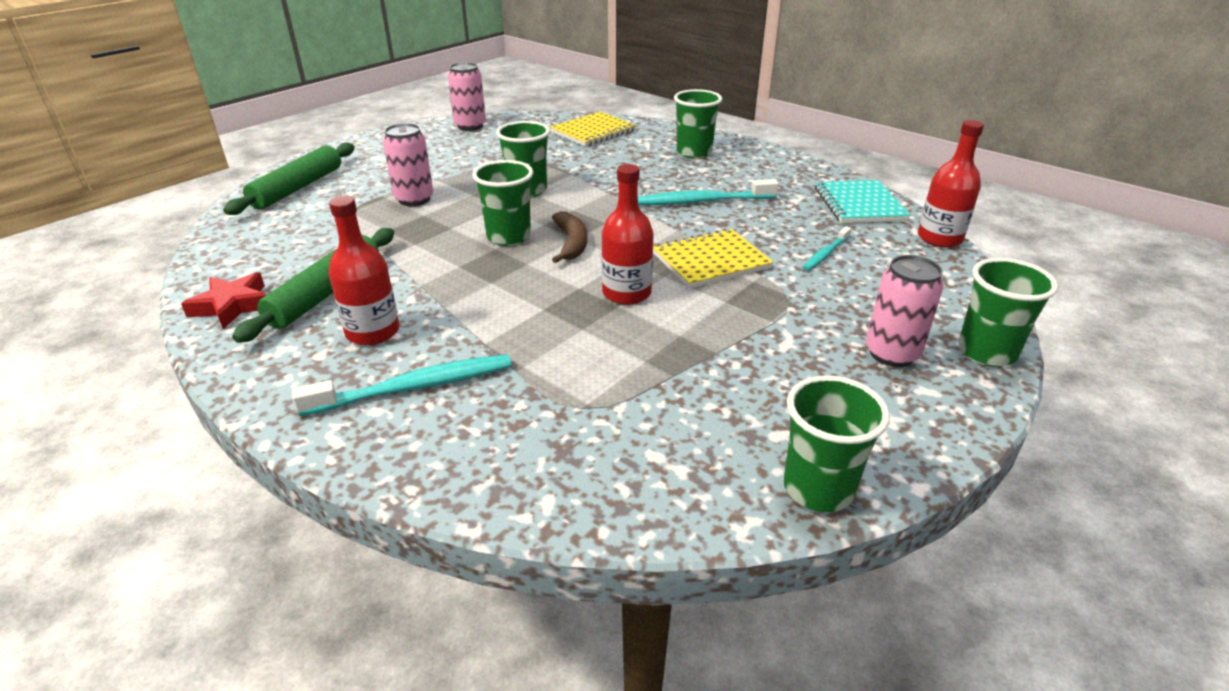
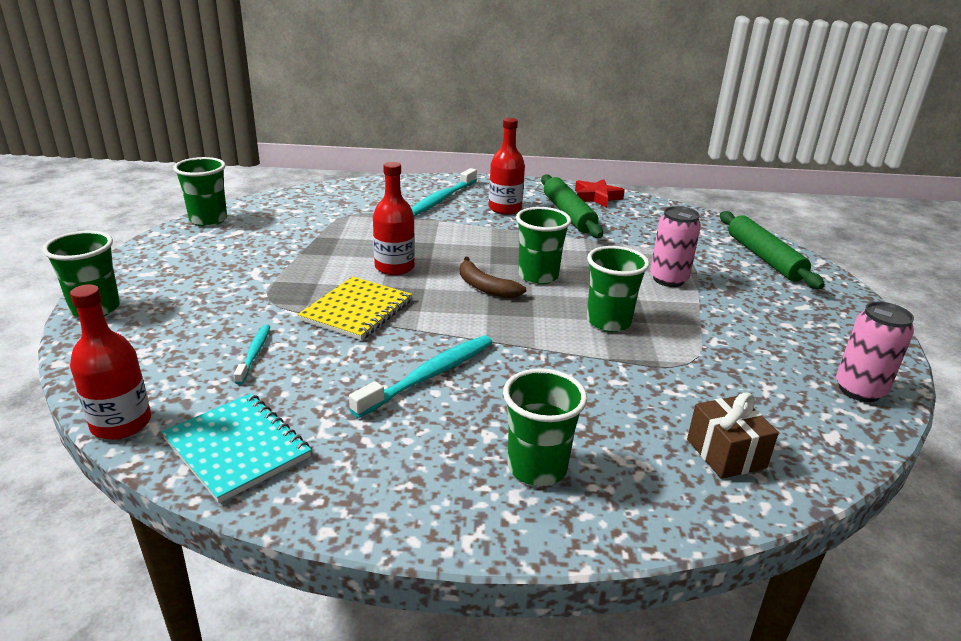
camera: 140 degrees right, 5 degrees down
yellow notebook [550,112,636,146] -> brown gift [687,393,779,479]
pink can [866,255,944,367] -> none

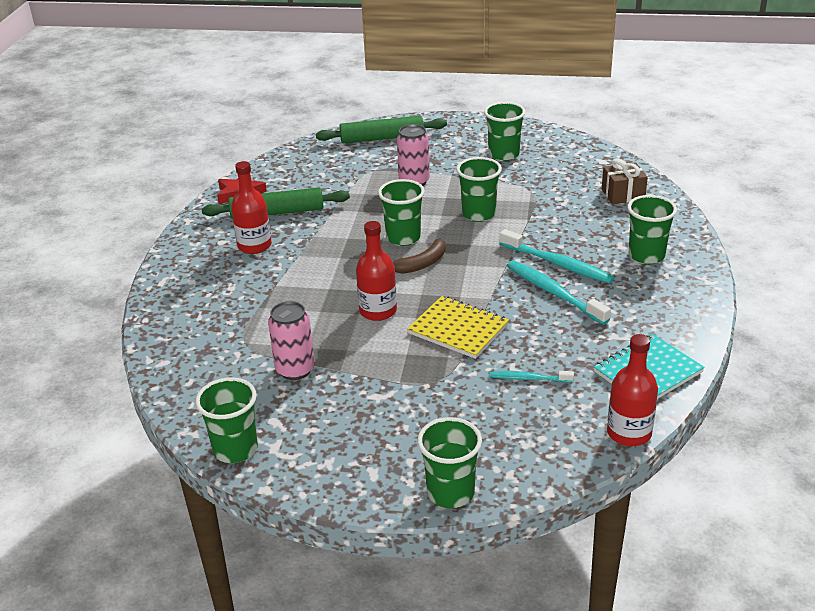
camera: 80 degrees left, 5 degrees up
turquoise toothbrush [411,168,477,216] -> turquoise toothbrush moved to [499,229,615,284]
pink can [836,302,914,402] -> pink can moved to [268,301,315,380]
none -> green cup [484,102,526,161]

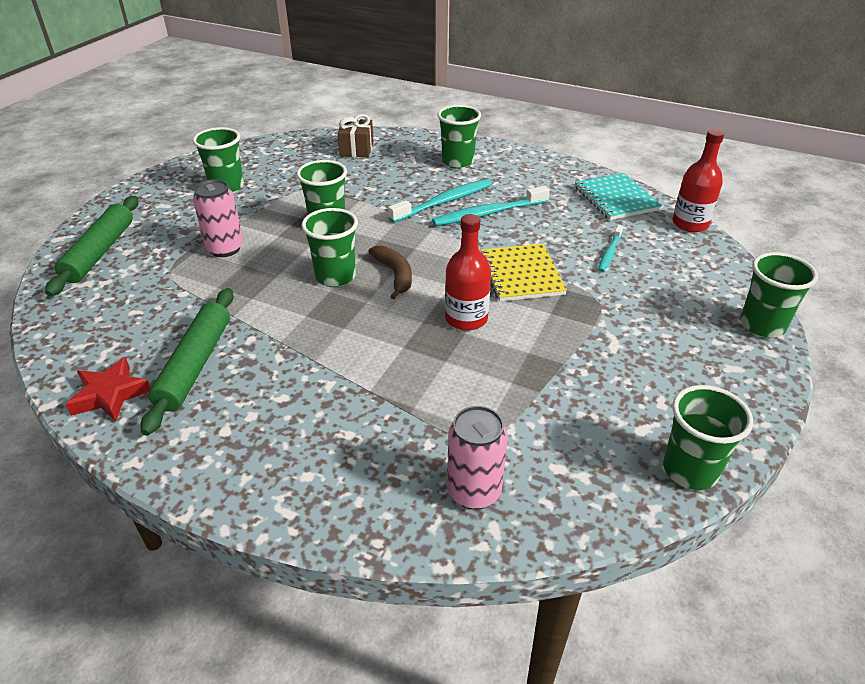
camera: 75 degrees left, 5 degrees up
red bottle [231,161,272,254] -> none
pink can [268,301,315,380] -> pink can moved to [447,406,508,510]
yellow notebook [407,296,509,359] -> yellow notebook turned 60 degrees counterclockwise [481,244,567,302]

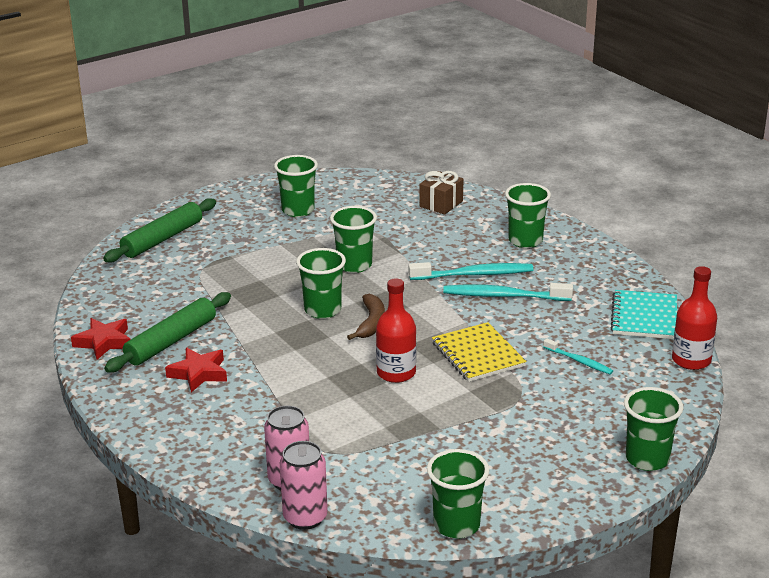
camera: 30 degrees right, 10 degrees down
pink can [193,179,243,257] -> pink can moved to [280,441,328,530]
yellow notebook [481,244,567,302] -> yellow notebook turned 45 degrees counterclockwise [432,322,527,382]
turquoise toothbrush [598,225,623,272] -> turquoise toothbrush turned 105 degrees counterclockwise [543,338,613,374]
none -> red star [165,348,227,392]

